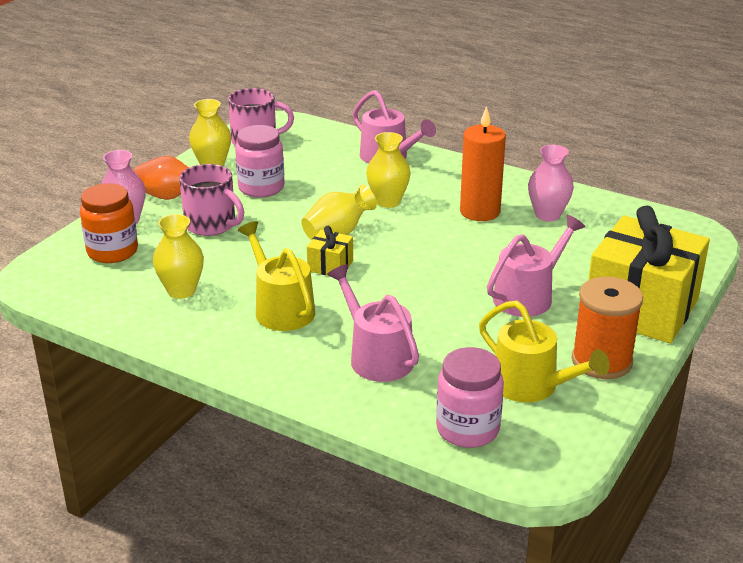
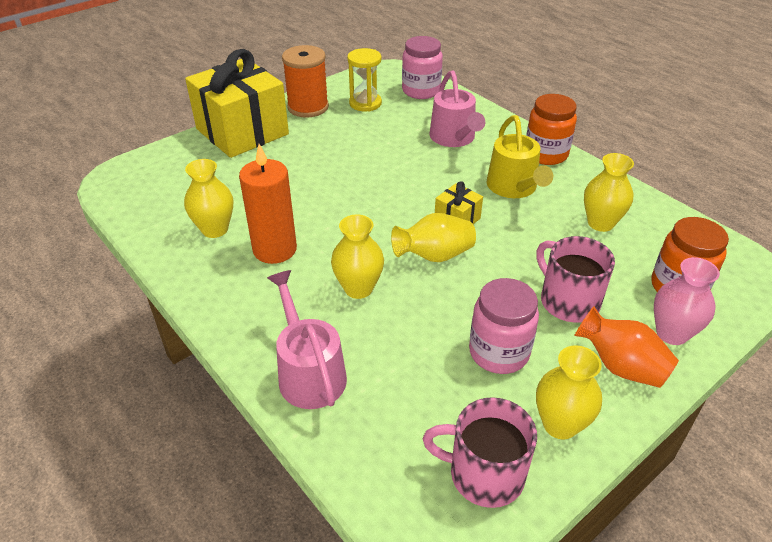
camera: 160 degrees left, 10 degrees up
yellow watering can [479,301,610,402] -> yellow hourglass [347,48,382,112]
pink watering can [487,215,585,317] -> none
pink vase [528,145,574,222] -> yellow vase [184,159,233,238]
none -> orange jar [526,94,577,165]

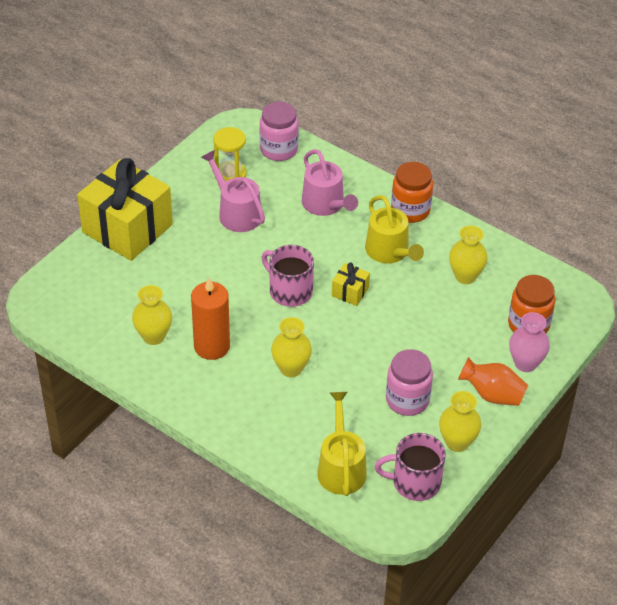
camera: 15 degrees left, 5 degrees up
pink watering can [267,270,347,409] -> pink watering can moved to [201,150,265,232]
orange spool [282,45,329,118] -> none
yellow vase [391,213,476,262] -> none
pink mug [536,236,615,323] -> pink mug moved to [262,245,314,307]
none -> yellow watering can [317,392,367,496]

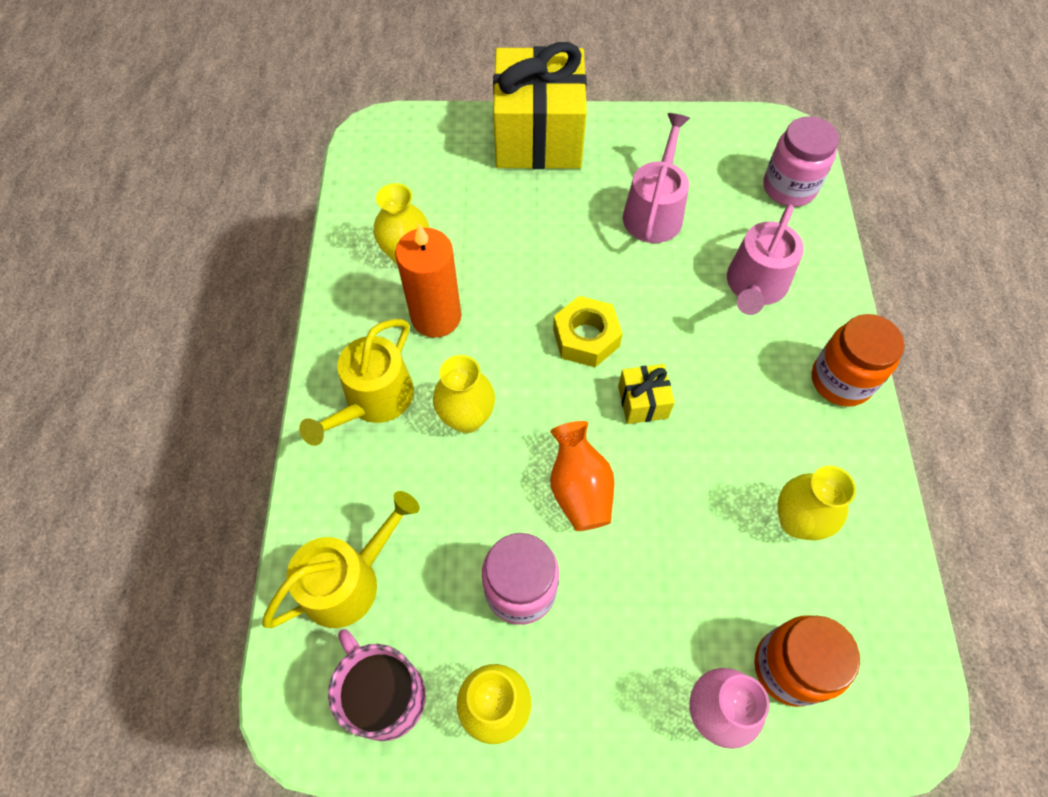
camera: 55 degrees right, 15 degrees up
yellow hourglass [213,127,246,181] -> none
pink mug [262,245,314,307] -> yellow nut [553,296,623,367]
yellow watering can [365,195,424,263] -> yellow watering can moved to [299,319,414,446]
orange vase [458,357,528,406] -> orange vase moved to [550,421,614,531]

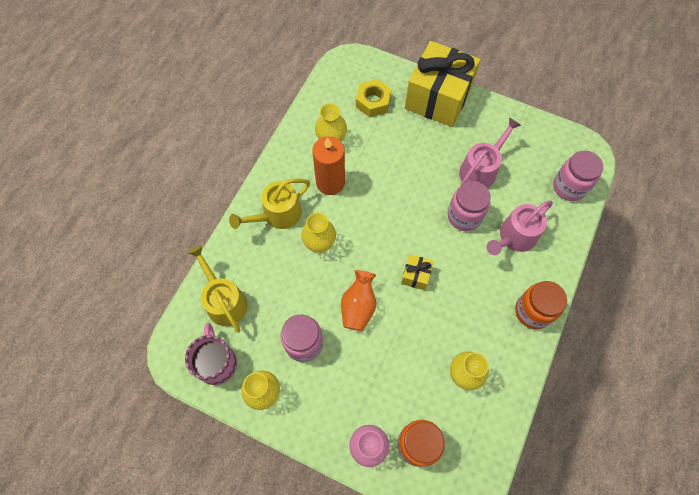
camera: 25 degrees right, 5 degrees up
yellow watering can [262,491,420,628] -> yellow watering can turned 105 degrees counterclockwise [188,245,248,333]
yellow nut [553,296,623,367] -> yellow nut moved to [356,79,391,117]
none -> pink jar [448,181,491,231]

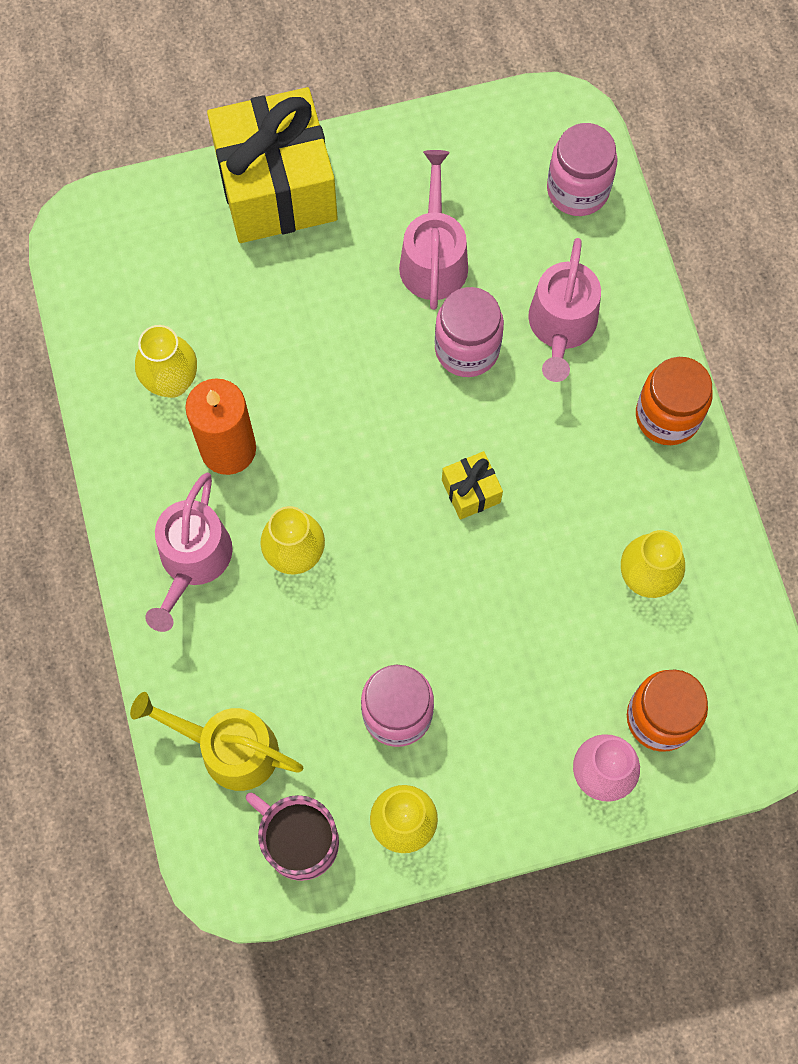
camera: 40 degrees left, 5 degrees up
yellow watering can [229,178,310,229] -> pink watering can [145,473,233,632]
orange vase [341,270,376,331] -> none
yellow nut [356,79,391,117] -> none

